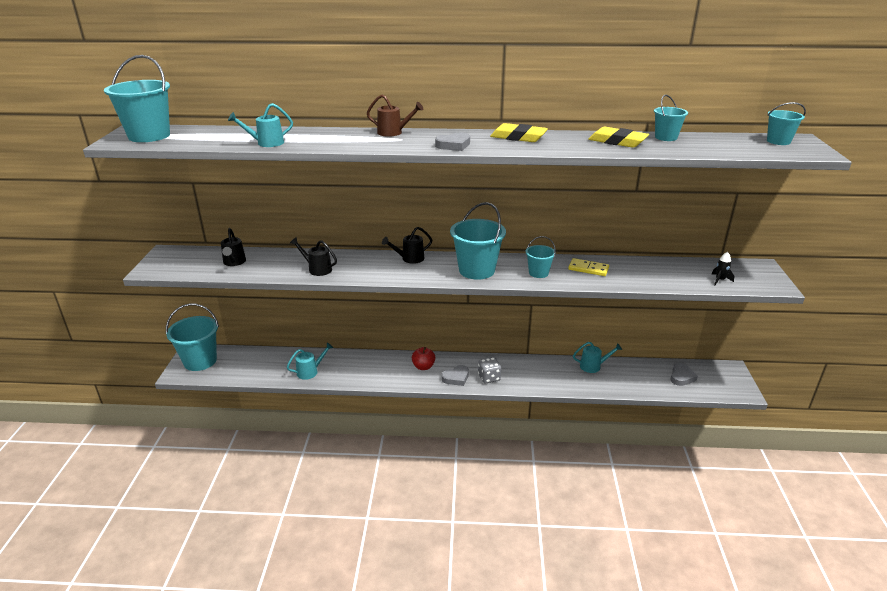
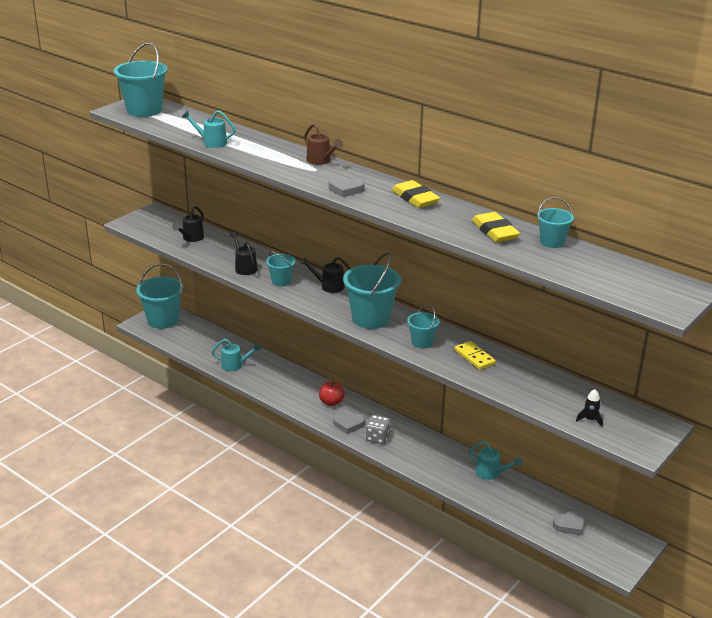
camera: 35 degrees right, 0 degrees up
turquoise bucket [767,102,806,145] -> turquoise bucket moved to [266,251,296,287]

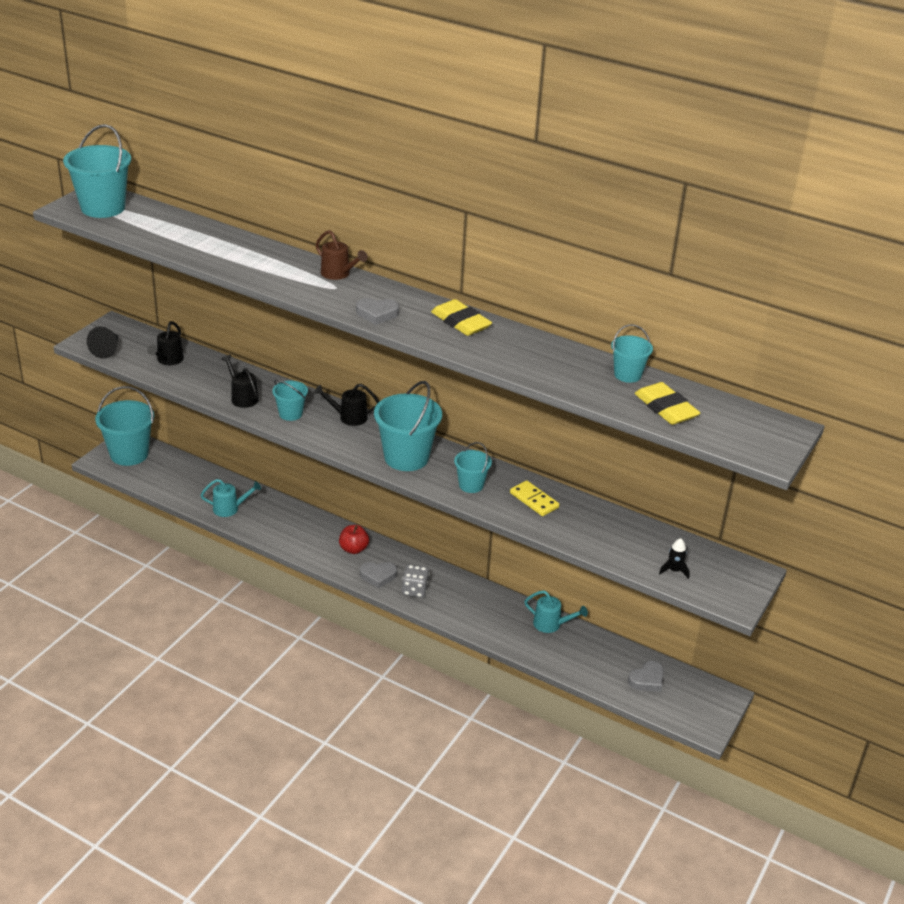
camera: 10 degrees left, 5 degrees up
turquoise watering can [182,110,235,148] -> none
yellow eraser [472,212,520,242] -> yellow eraser moved to [634,382,700,425]
none -> black cone [87,327,118,359]

